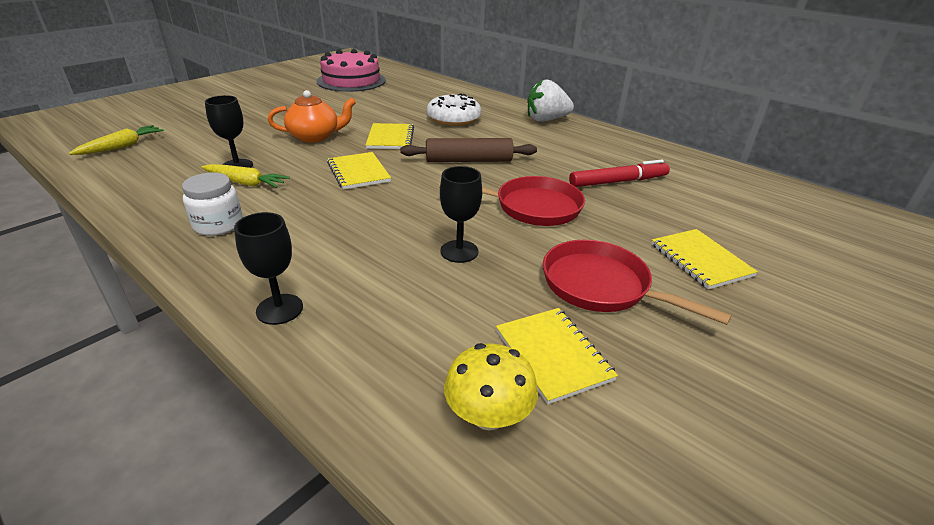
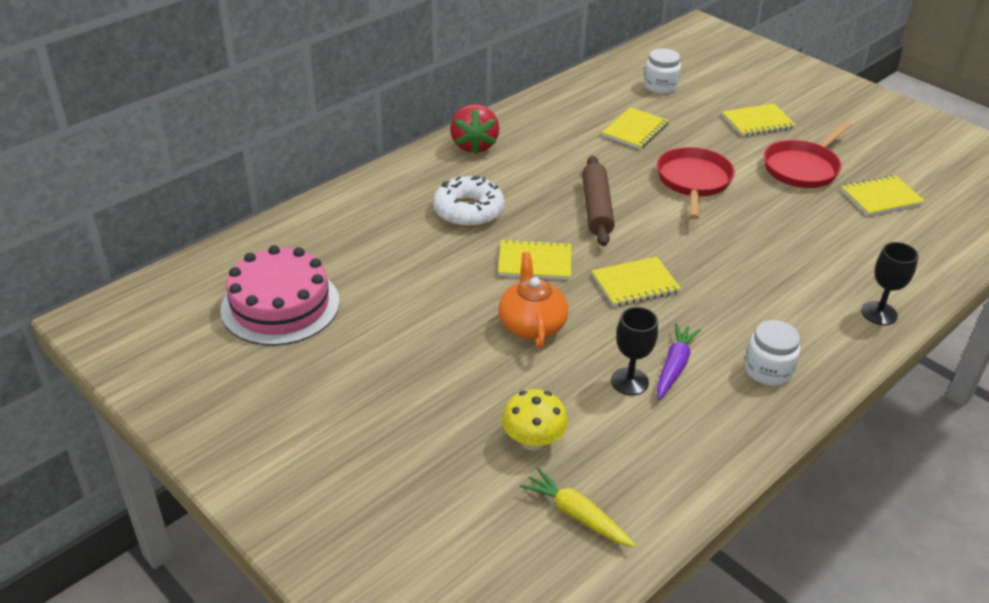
camera: 85 degrees left, 5 degrees up
yellow carrot [201,164,290,188] -> purple carrot [657,323,701,400]
black goblet [440,166,482,263] -> none
yellow mushroom [444,343,538,430] -> yellow mushroom moved to [502,389,568,451]
white strawberry [527,79,574,122] -> red strawberry [450,104,499,155]
red marker [569,160,670,187] -> yellow notebook [602,107,669,149]
none -> white jar [644,48,681,94]

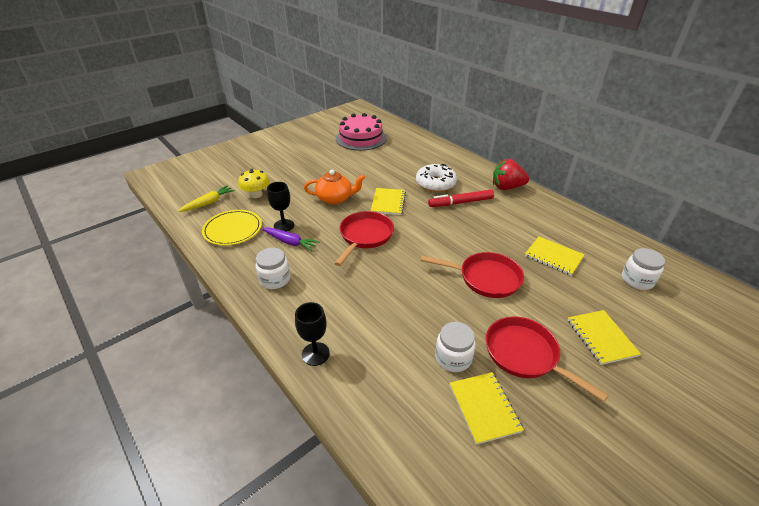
camera: 95 degrees right, 0 degrees up
brown rolling pin [582,156,615,246] -> none
yellow notebook [592,257,681,307] -> red pan [334,211,394,266]
none -> yellow plate [202,210,262,245]
none -> red marker [428,189,494,207]
none -> white jar [435,322,476,372]

